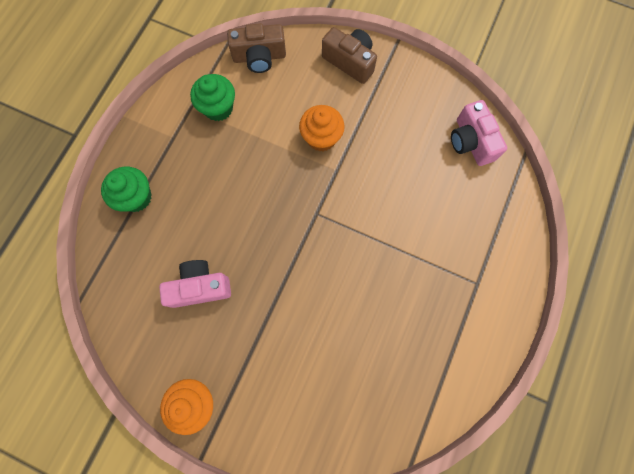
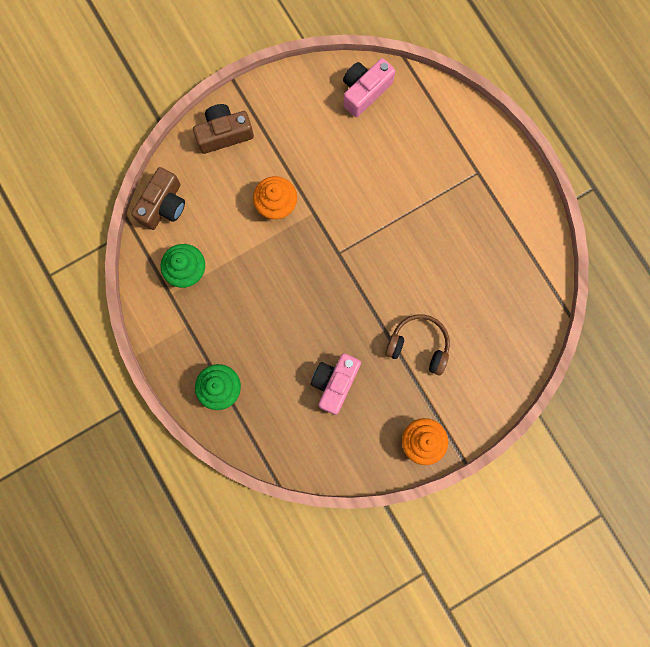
camera: 55 degrees left, 5 degrees up
pink camera [451,100,507,166] -> pink camera turned 120 degrees clockwise [343,58,395,117]
none -> brown headphones [385,314,450,376]

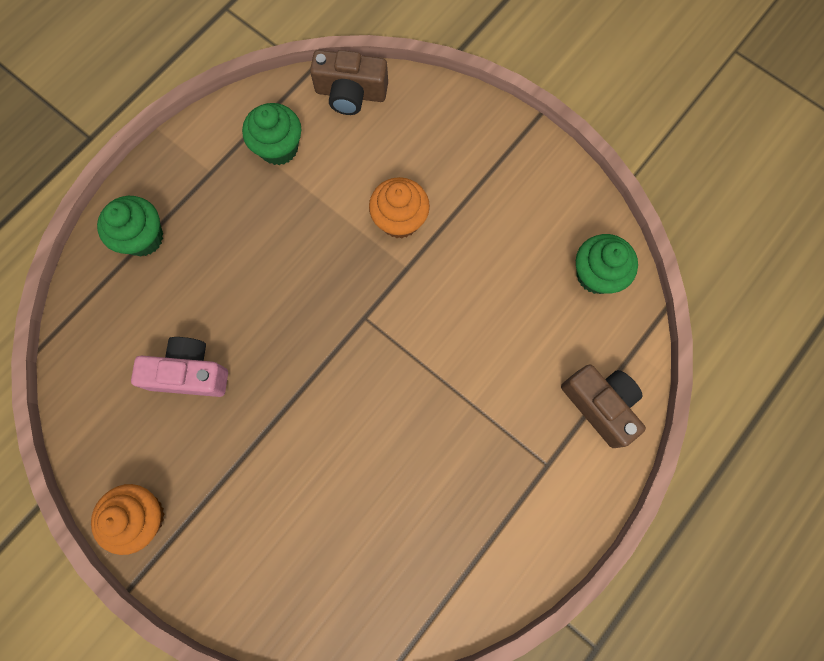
camera: 70 degrees right, 5 degrees down
brown camera [193,104,254,154] -> brown camera moved to [561,364,646,448]
pink camera [343,58,395,117] -> green cupcake [576,234,638,294]
brown headphones [385,314,450,376] -> none

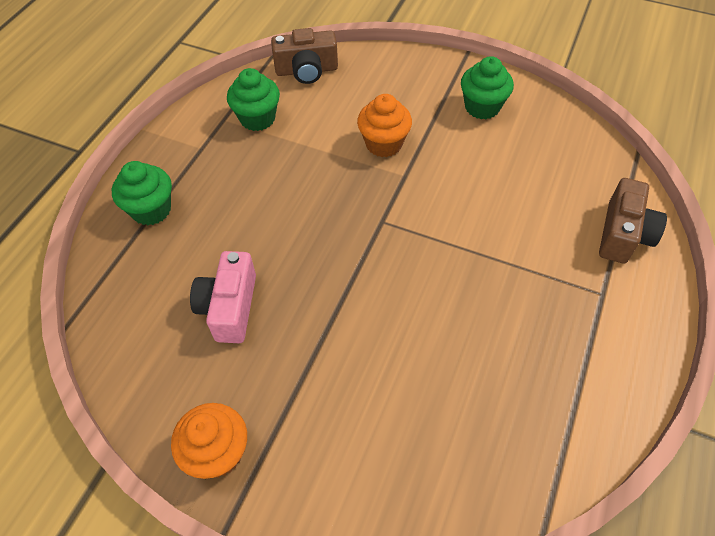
camera: 15 degrees left, 20 degrees down
pink camera [131,337,228,397] -> pink camera turned 75 degrees counterclockwise [190,251,256,343]
brown camera [561,364,646,448] -> brown camera turned 75 degrees clockwise [599,178,667,263]
green cupcake [576,234,638,294] -> green cupcake moved to [461,56,514,119]

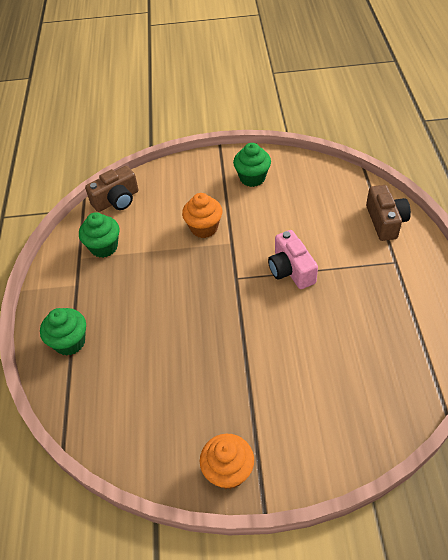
camera: 25 degrees left, 5 degrees down
pink camera [190,251,256,343] -> pink camera moved to [268,230,318,289]

